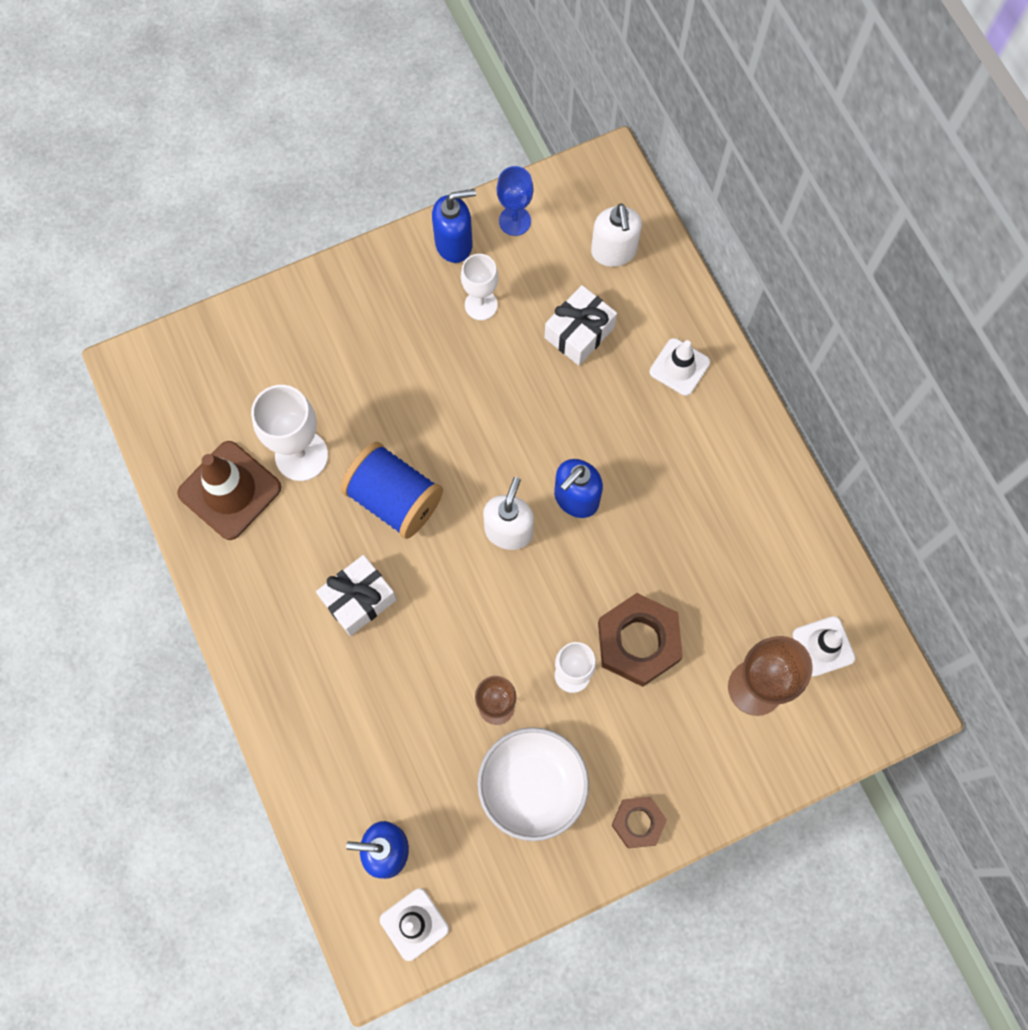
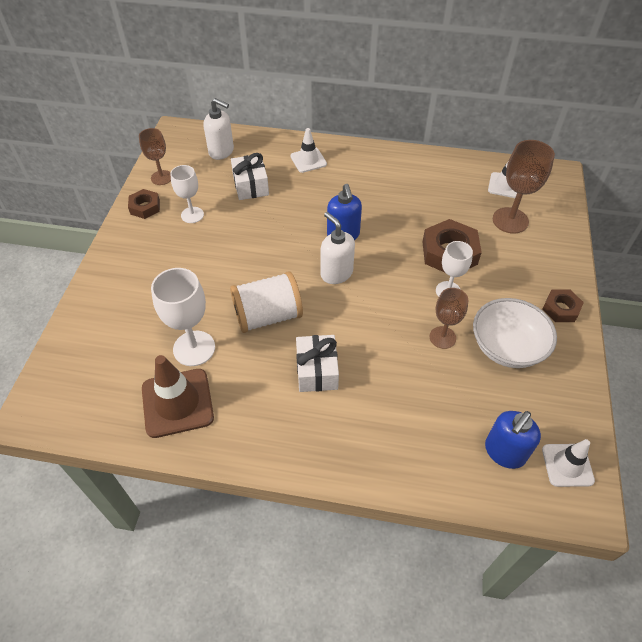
camera: 55 degrees left, 20 degrees down
blue spool [340,442,443,539] -> white spool [230,271,303,333]
blue soap dispenser [432,189,476,263] -> brown nut [128,189,160,219]
blue goblet [497,166,533,236] -> brown goblet [139,128,171,185]

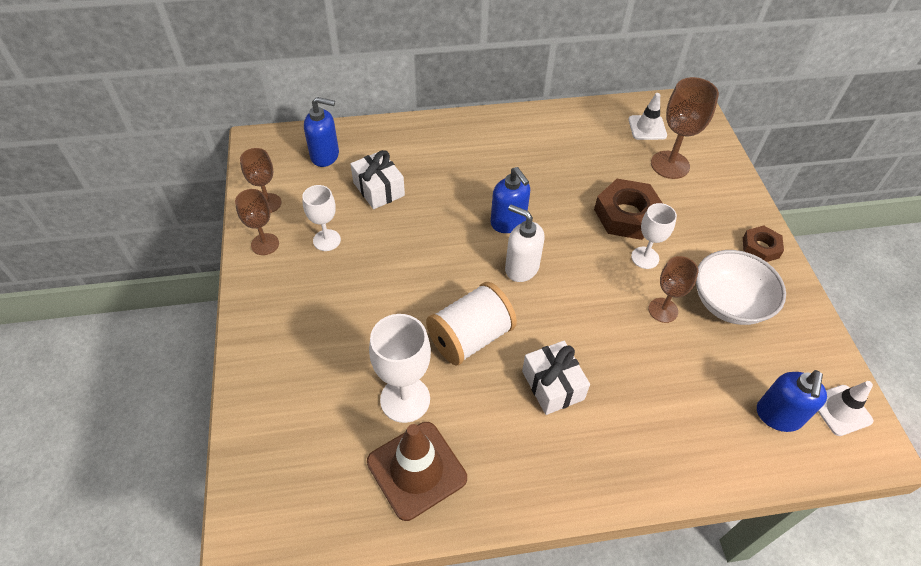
camera: 20 degrees left, 0 degrees up
brown nut [128,189,160,219] -> brown goblet [235,189,279,255]
white soap dispenser [203,98,234,160] -> blue soap dispenser [304,97,339,167]
white traffic cone [290,128,327,173] -> none

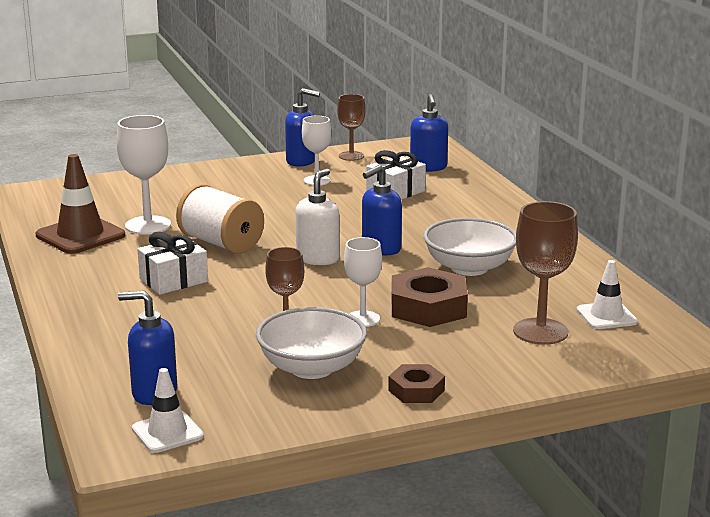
camera: 80 degrees right, 30 degrees down
brown goblet [235,189,279,255] -> blue soap dispenser [285,88,320,167]
none -> white bowl [423,218,516,276]

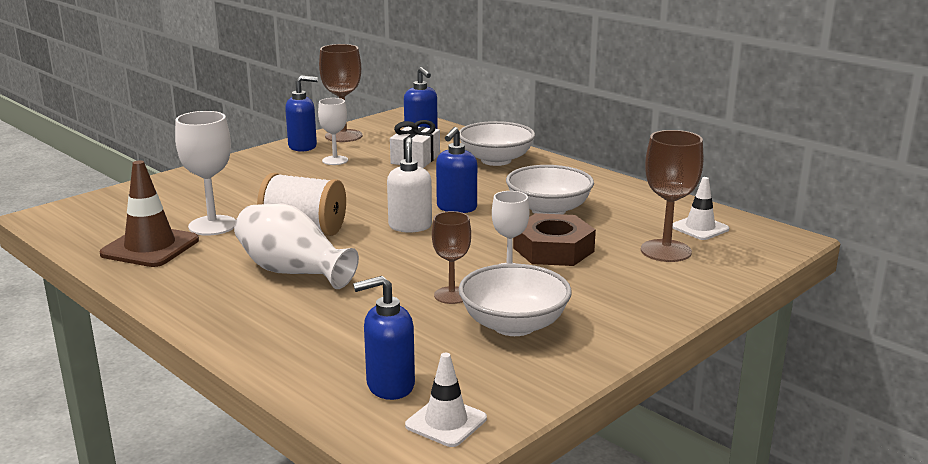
camera: 25 degrees left, 0 degrees up
white gift [137,232,208,295] -> white vase [234,203,359,289]
brown goblet [337,94,366,161] -> brown goblet [319,44,363,142], size x1.55
brown nut [388,364,445,403] -> none
none -> white bowl [459,121,535,166]

